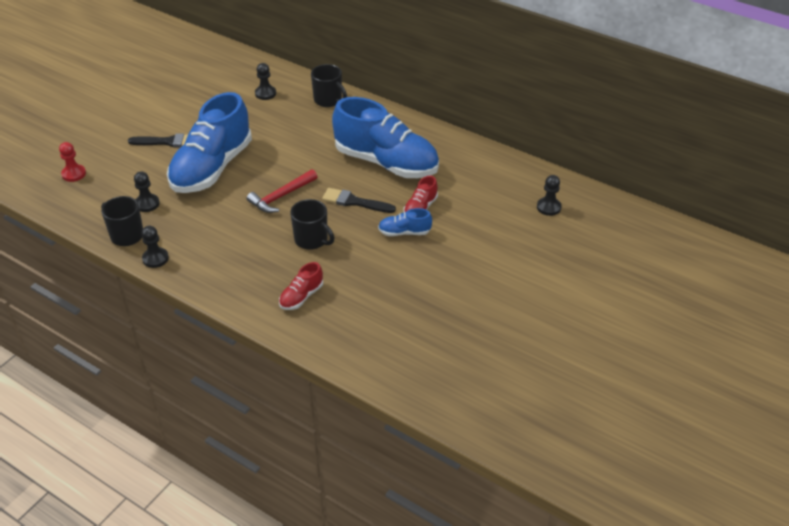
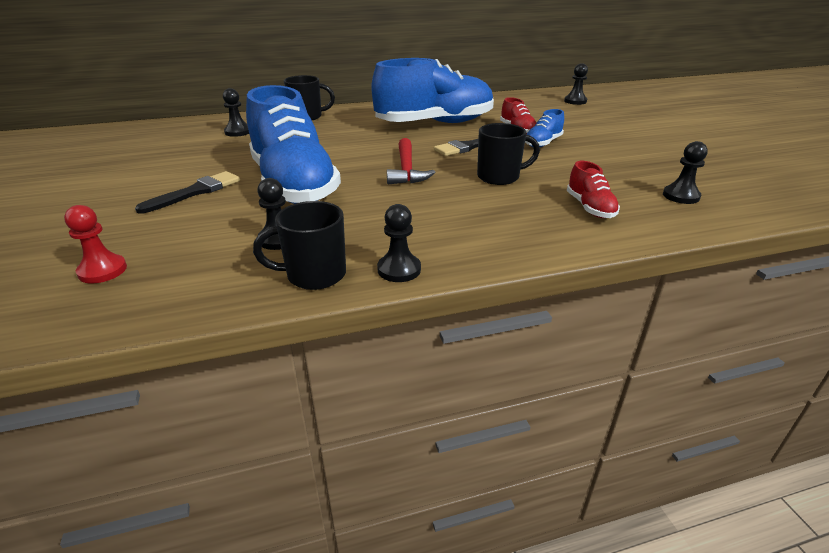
camera: 50 degrees left, 10 degrees down
none -> black pawn [663,141,708,204]

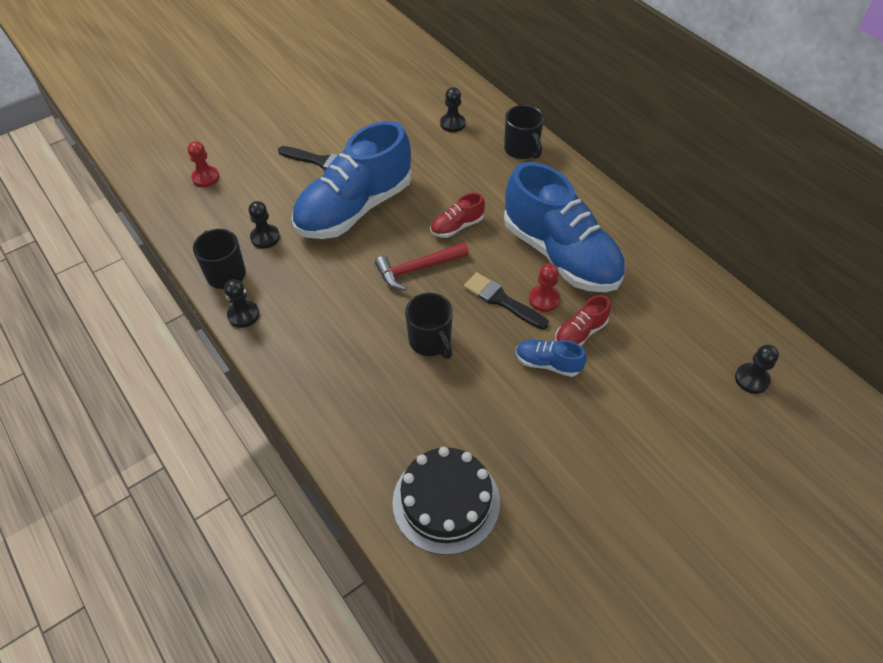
camera: 70 degrees right, 20 degrees up
red shoe [567,161,620,218] -> red shoe moved to [430,193,485,238]
black pawn [663,141,708,204] -> black cake [392,447,500,555]
none -> red pawn [529,264,560,312]

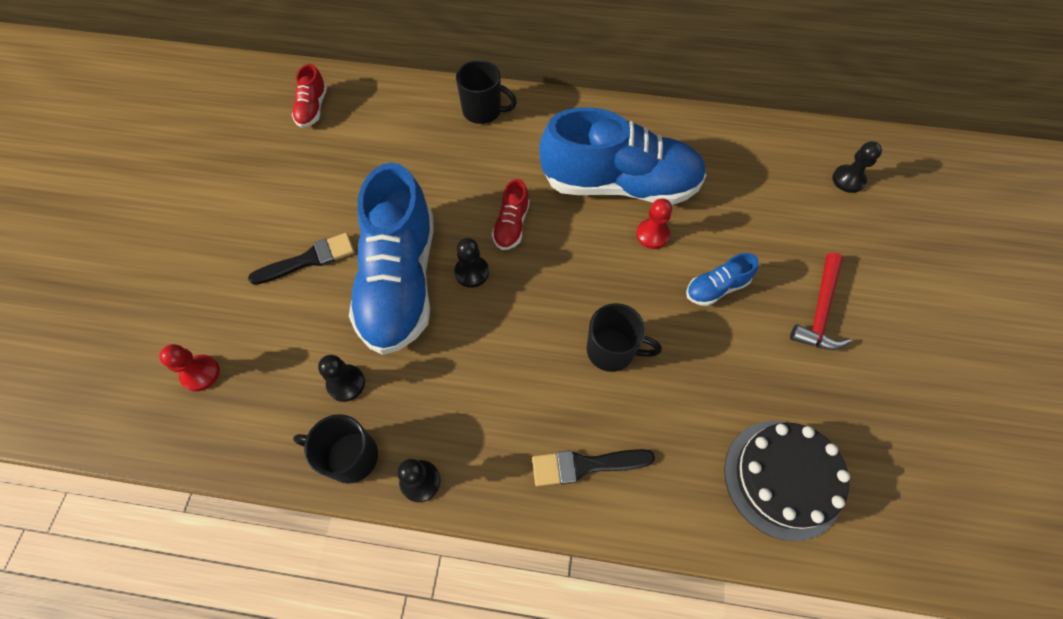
camera: 45 degrees left, 10 degrees up
red hammer [375,242,469,291] -> red hammer moved to [790,253,851,350]
black pawn [440,87,465,132] -> black pawn moved to [454,238,489,288]
black brush [464,272,549,330] -> black brush moved to [532,449,655,486]
red shoe [555,295,611,346] -> red shoe moved to [292,64,327,128]

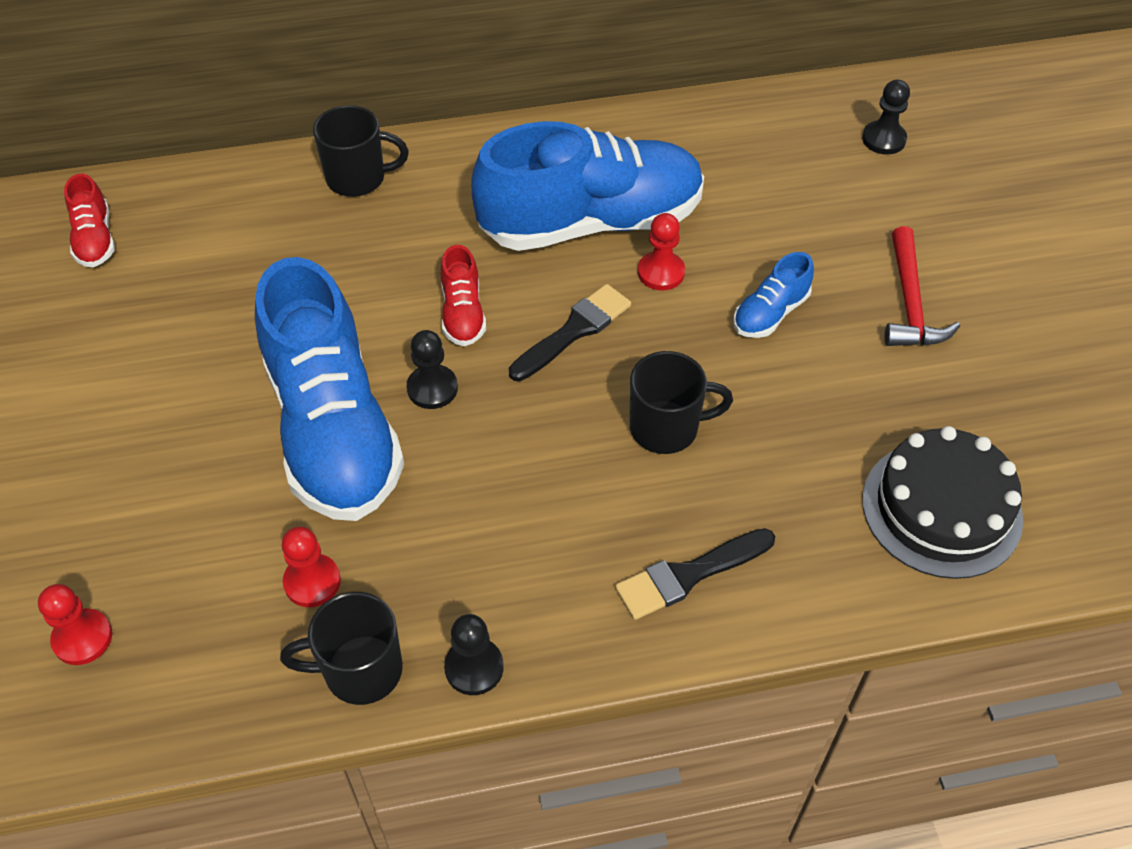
camera: 20 degrees left, 10 degrees down
black brush [248,233,355,285] -> black brush moved to [509,284,631,381]
black pawn [318,355,365,402] -> red pawn [282,527,341,607]

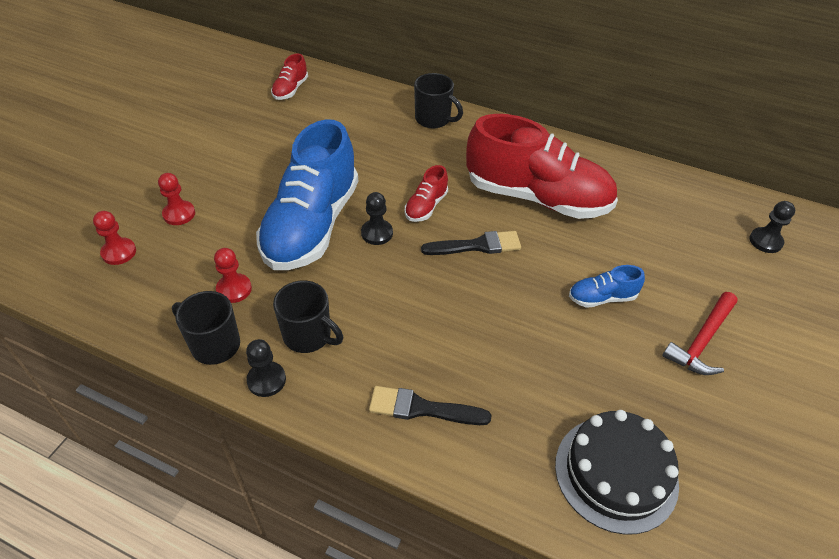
camera: 35 degrees right, 5 degrees down
blue shoe [472,121,704,251] -> red shoe [466,114,618,219]
black mug [630,351,733,454] -> black mug moved to [273,281,343,353]
red pawn [638,213,685,291] -> red pawn moved to [158,173,195,225]

